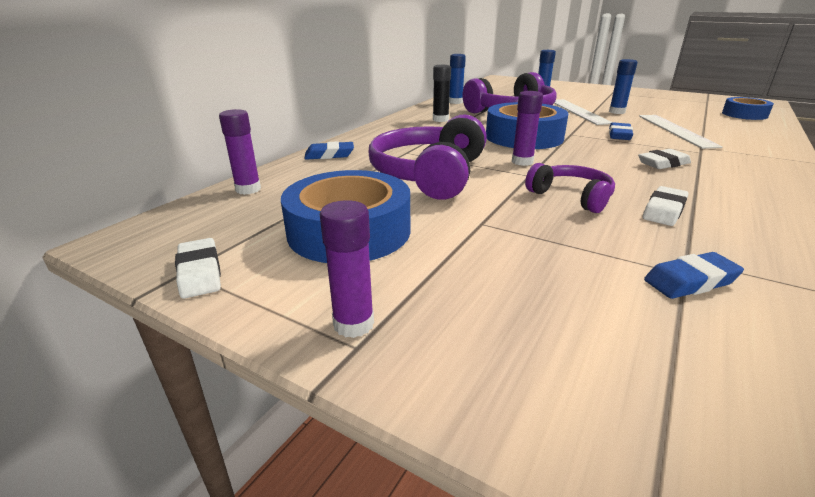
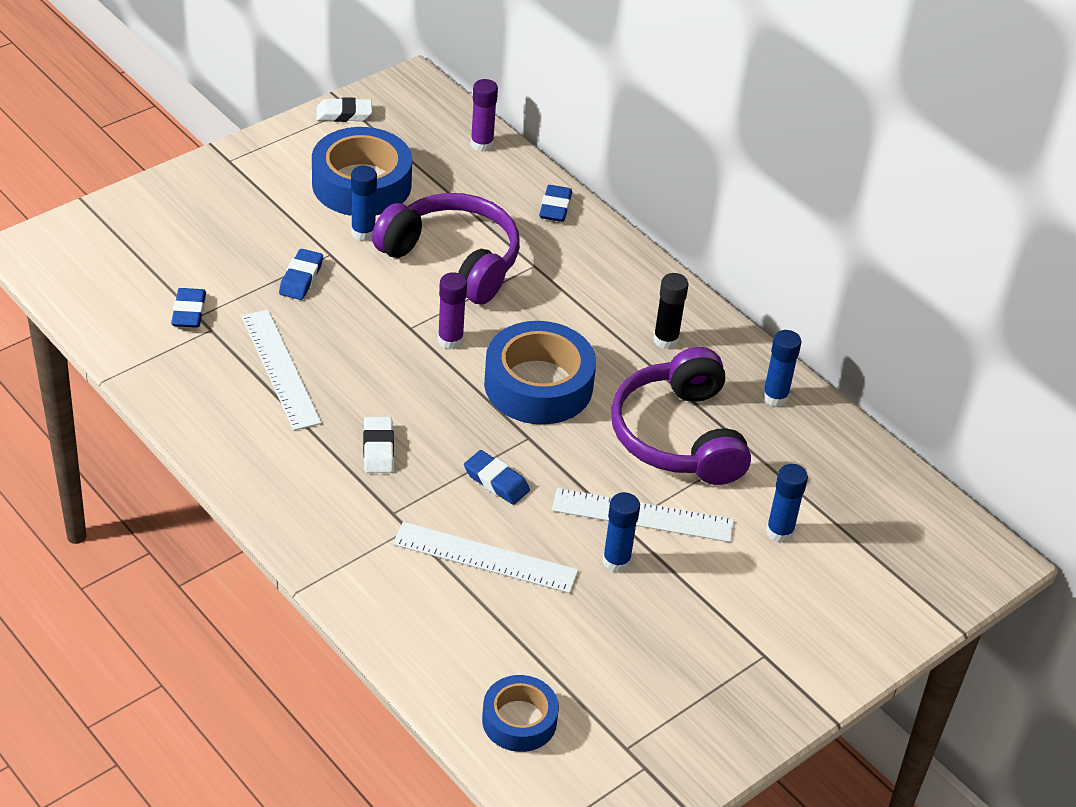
camera: 105 degrees right, 15 degrees up
purple glue stick [320,200,374,338] -> none
purple headphones [525,163,615,213] -> none
white eraser [643,186,688,226] -> white ruler [241,310,322,431]
none -> blue eraser [279,249,323,300]
none -> blue glue stick [351,166,377,241]

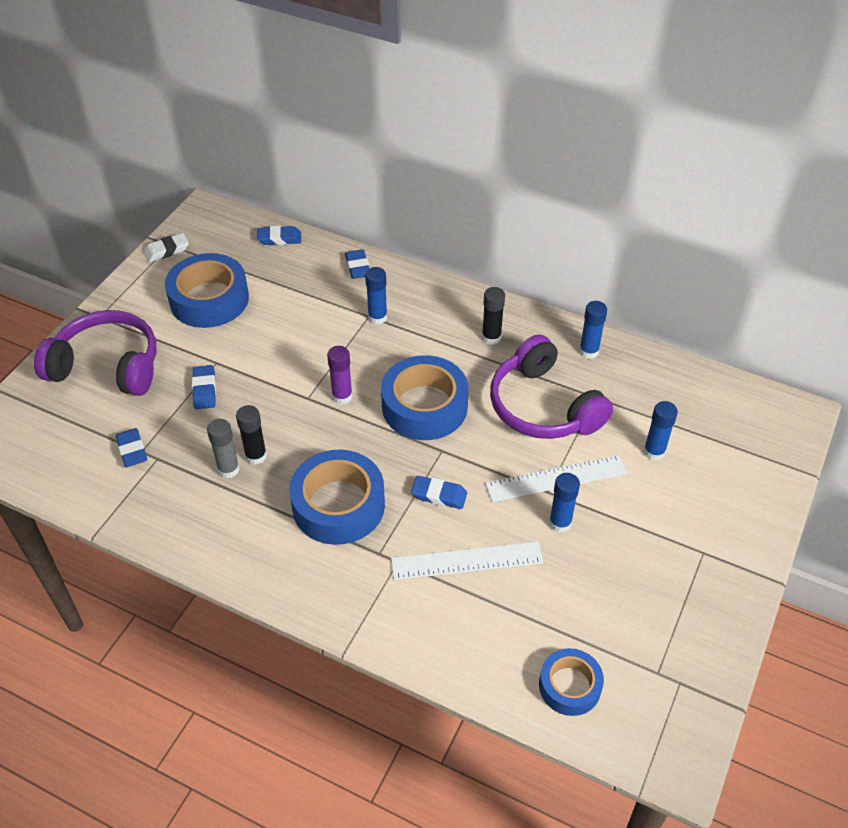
camera: 20 degrees left, 5 degrees up
white ruler [241,310,322,431] -> grey glue stick [207,419,240,479]
blue glue stick [351,166,377,241] -> blue glue stick moved to [365,267,387,325]
white eraser [363,417,394,473] -> blue tape [289,450,385,545]
purple headphones [372,193,520,304] -> purple headphones moved to [34,310,157,396]
purple glue stick [470,79,498,152] -> blue eraser [257,226,301,245]
none -> black glue stick [236,405,267,465]

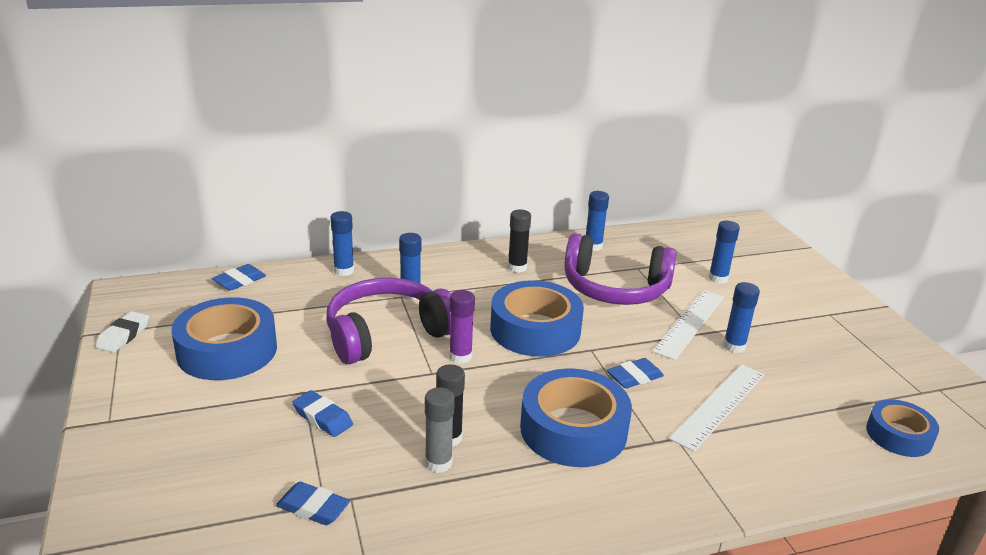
camera: 45 degrees left, 20 degrees down
purple headphones [34,310,157,396] -> purple headphones moved to [326,278,451,364]
blue eraser [345,250,370,279] -> blue glue stick [331,211,354,276]

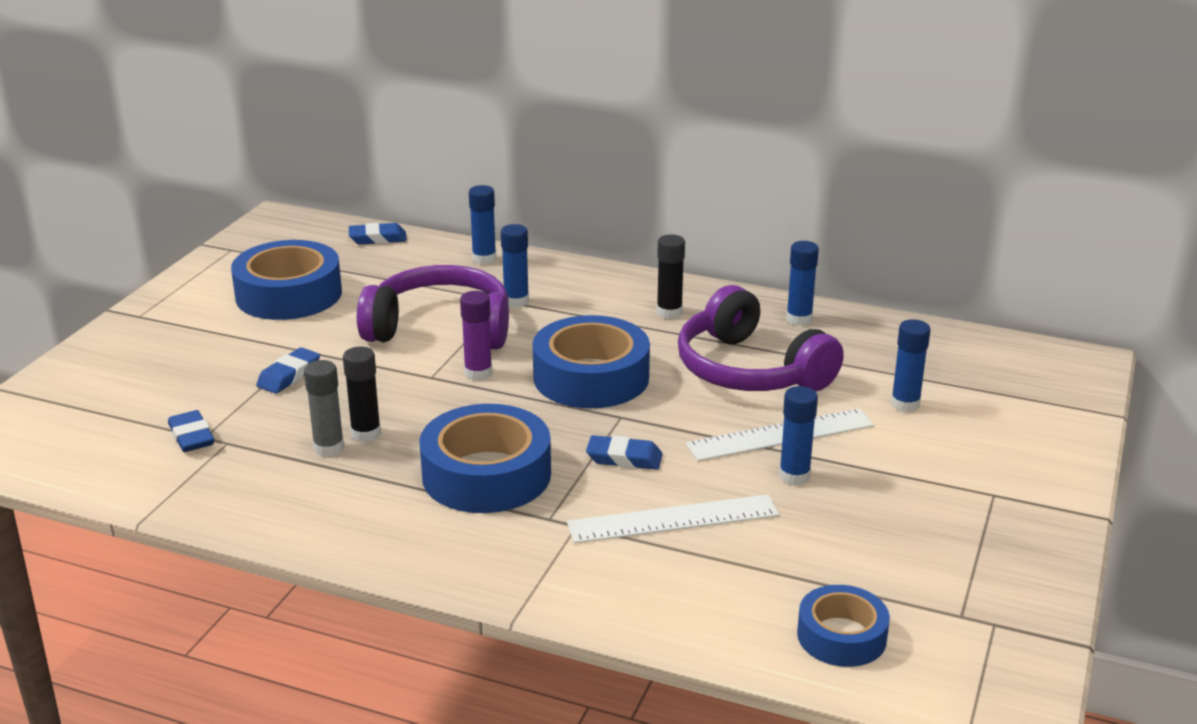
camera: 40 degrees right, 0 degrees up
white eraser [95,311,149,352] -> none
blue eraser [292,390,353,437] -> blue eraser turned 45 degrees clockwise [256,347,320,394]

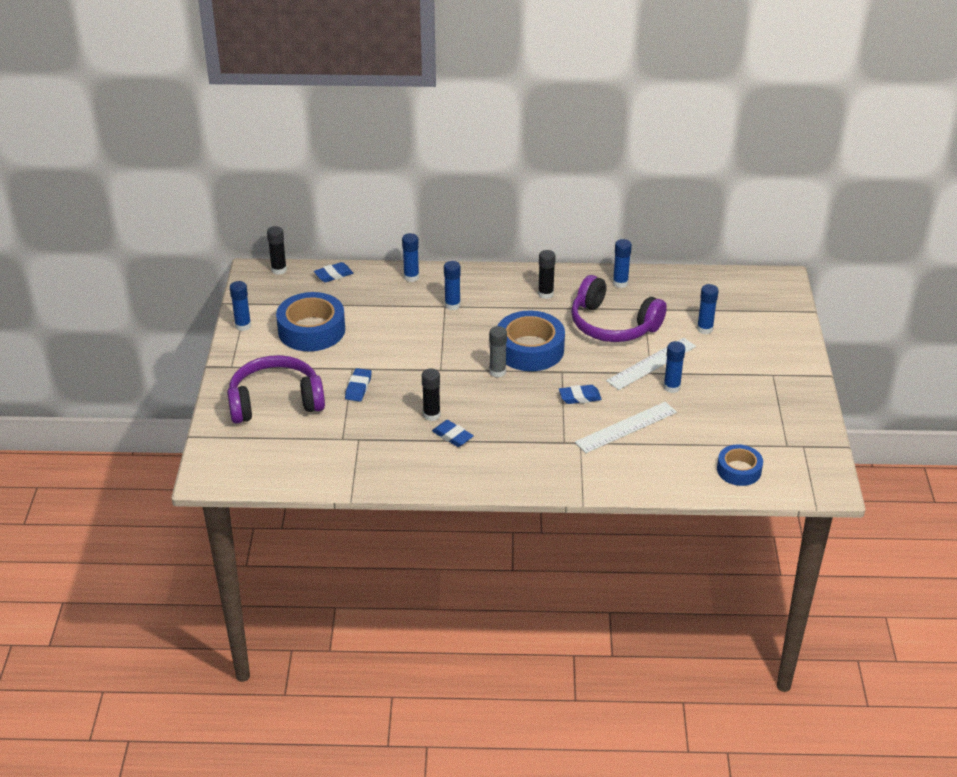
camera: 20 degrees left, 10 degrees up
blue eraser [168,410,214,452] -> blue eraser moved to [432,420,474,447]
grey glue stick [304,360,344,457] -> grey glue stick moved to [489,326,507,377]
purple headphones [357,265,509,349] -> purple headphones moved to [227,355,325,423]
blue tape [419,404,551,513] -> none
purple glue stick [460,291,492,381] -> none
none -> blue glue stick [230,281,251,331]
none -> black glue stick [267,226,287,275]

